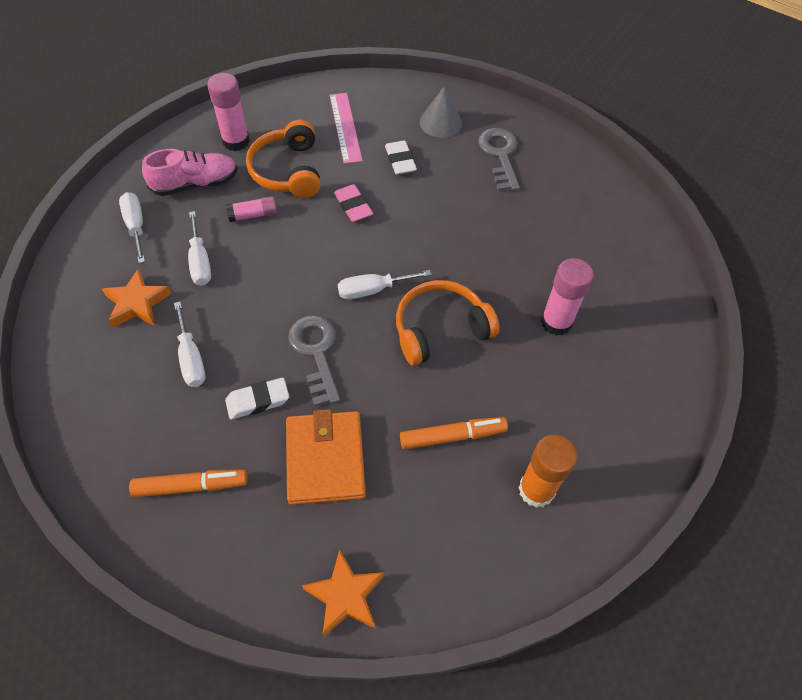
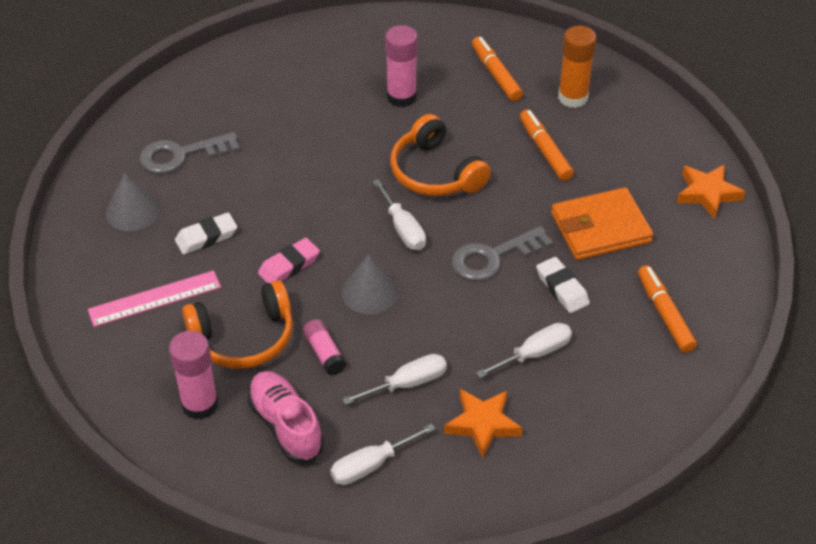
camera: 100 degrees left, 10 degrees down
none -> grey cone [342,254,398,314]
none -> orange marker [472,37,523,101]

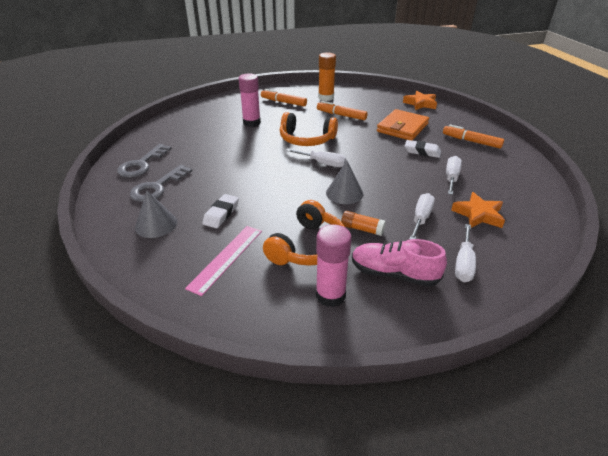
camera: 40 degrees left, 10 degrees down
pink eraser [258,238,320,284] -> none
pink glue stick [303,319,347,375] -> orange glue stick [341,211,386,236]
grey key [452,226,553,281] -> grey key moved to [117,144,172,178]

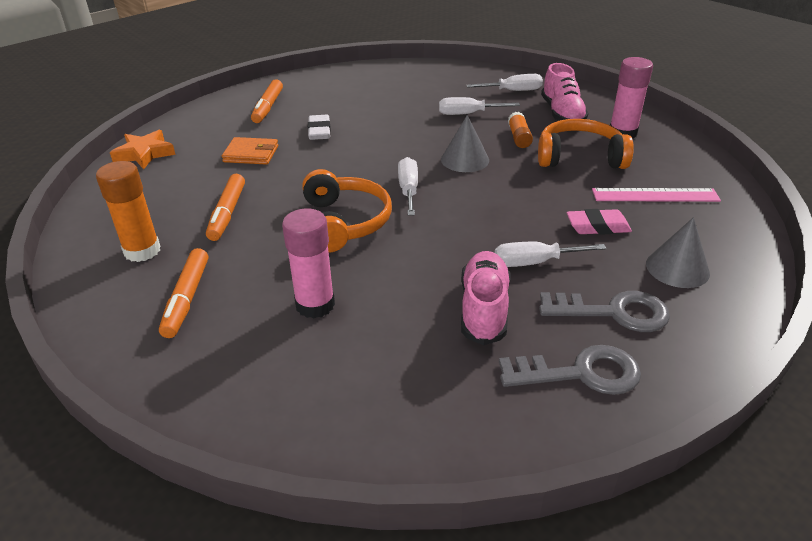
camera: 115 degrees left, 0 degrees up
white eraser [202,194,239,228] -> pink eraser [567,209,632,235]
orange wallet [377,109,429,140] -> orange wallet [222,137,278,165], size x0.65
white screwdriver [446,156,462,195] -> white screwdriver moved to [495,242,607,267]
orange star [451,192,505,228] -> none
none -> pink shoe [461,251,510,345]

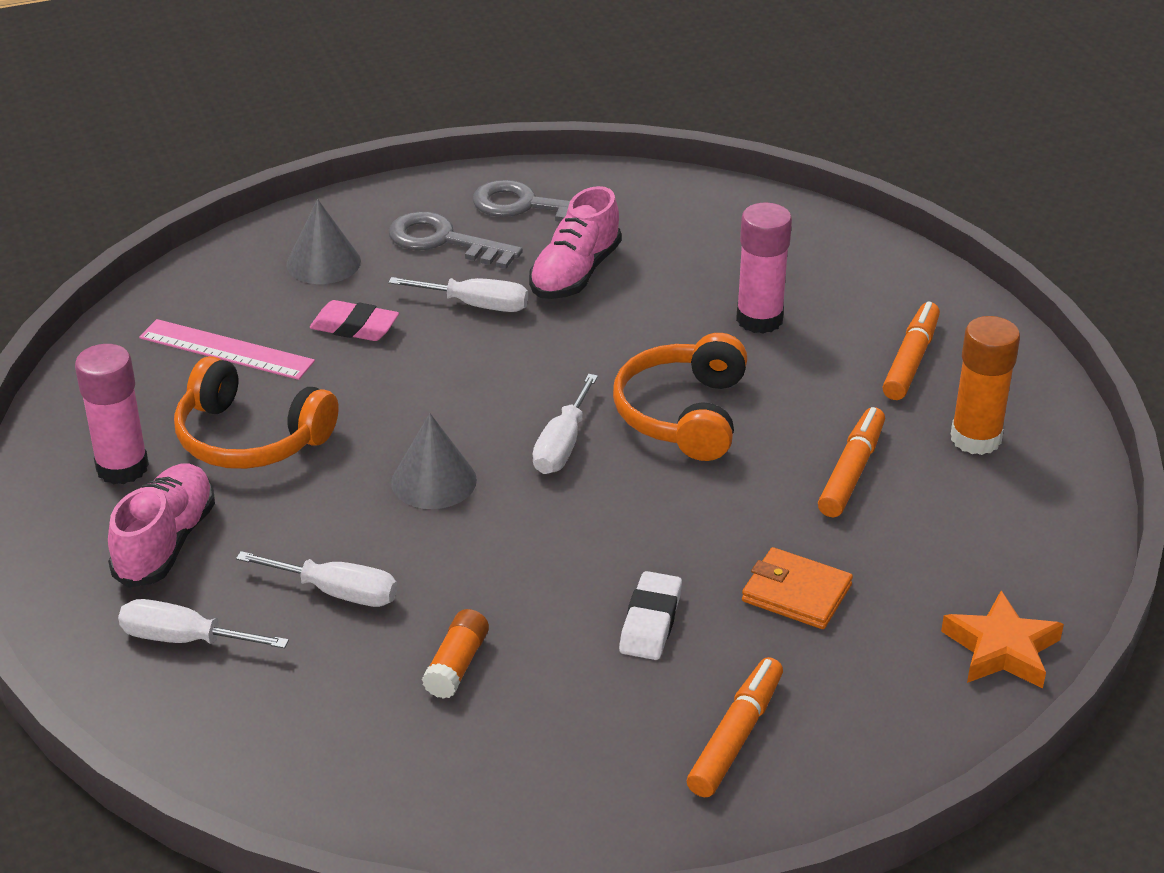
camera: 160 degrees left, 0 degrees up
orange glue stick [508,112,533,148] -> orange glue stick moved to [422,609,489,699]

